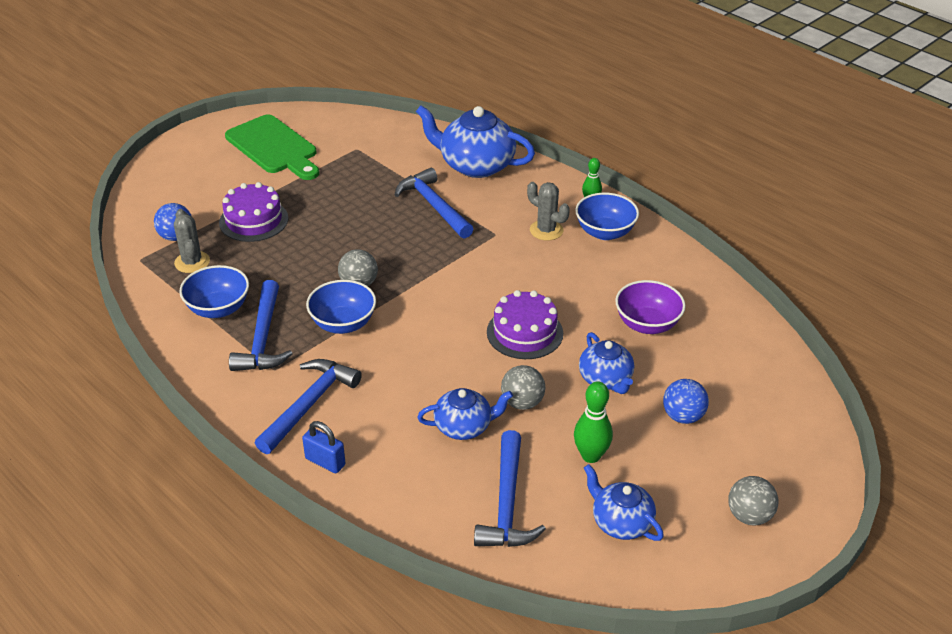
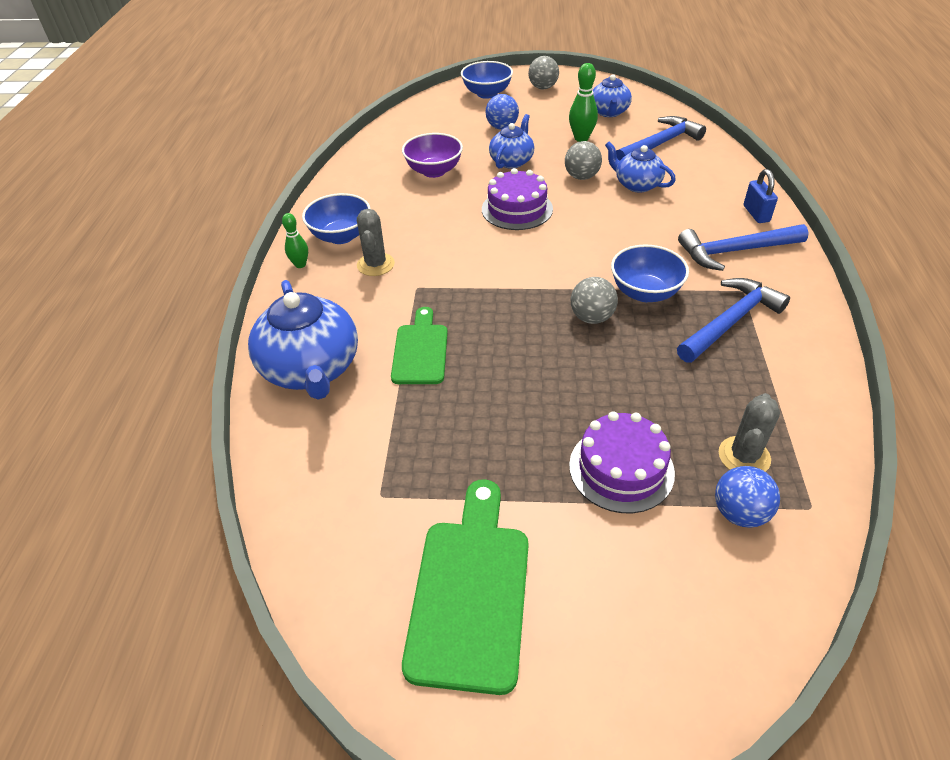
camera: 130 degrees left, 5 degrees up
blue bowl [179,265,249,318] -> blue bowl moved to [461,61,513,99]
blue hammer [395,168,473,239] -> green cutting board [391,307,448,384]

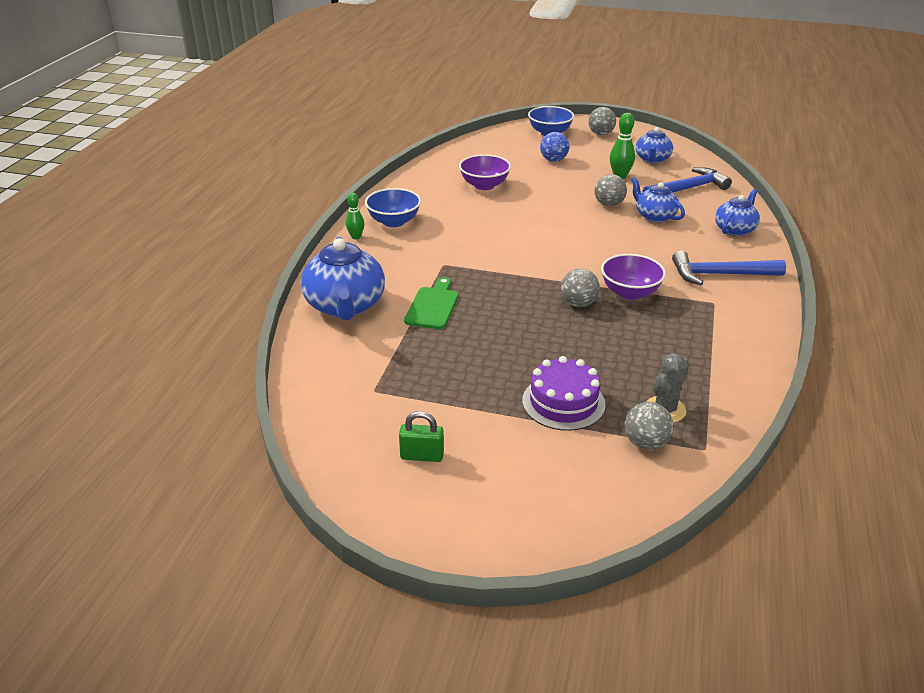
camera: 10 degrees right, 10 degrees down
grey cactus [357,209,395,276] -> none
green cutting board [402,479,529,695] -> green padlock [399,411,444,462]
purple cake [482,168,553,230] -> none
blue teapot [489,114,534,169] -> blue teapot moved to [715,189,760,236]
blue bowl [611,245,689,302] -> purple bowl [601,254,666,300]
blue hammer [677,278,790,363] -> none
blue ball [715,466,780,527] -> grey ball [625,402,674,450]
blue padlock [744,169,778,223] -> none

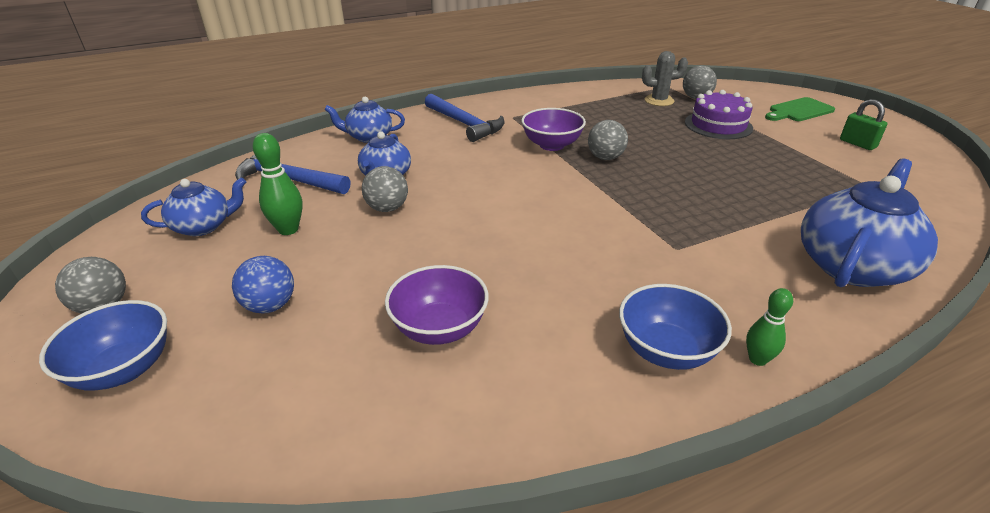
camera: 130 degrees left, 0 degrees up
green cutting board [404,277,458,329] -> green cutting board moved to [765,97,835,121]

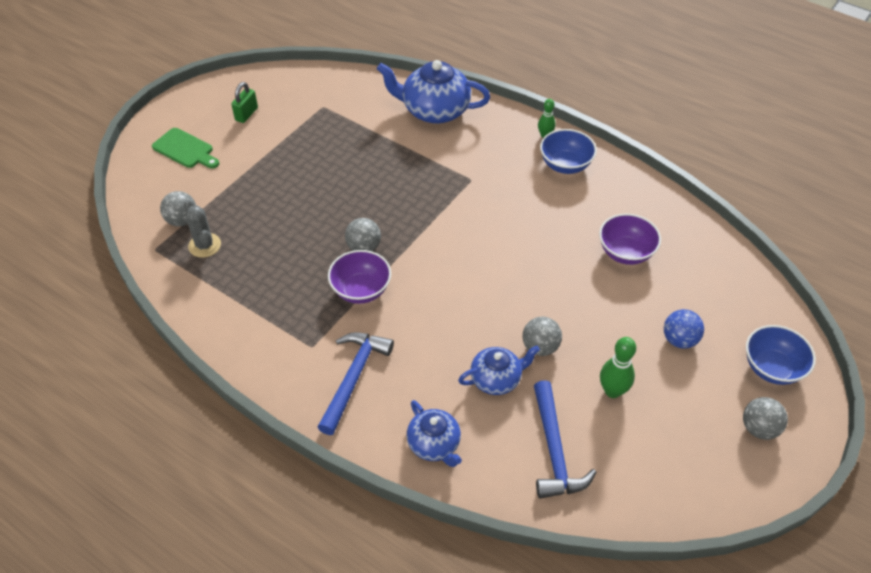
camera: 120 degrees left, 15 degrees up
blue teapot [141,177,246,236] -> none
purple cake [685,90,753,139] -> none

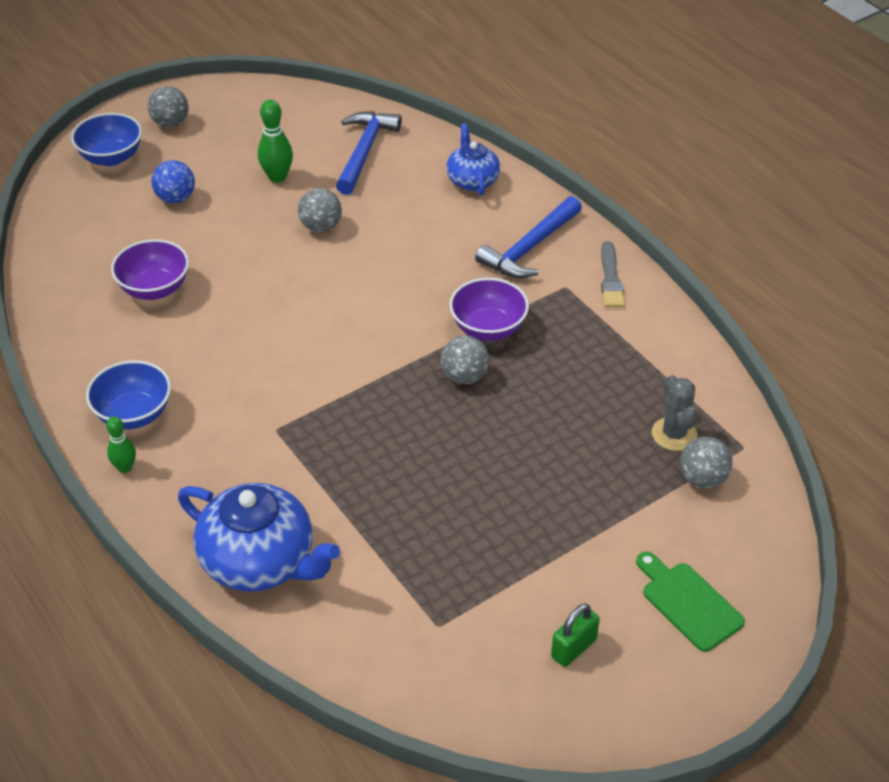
camera: 160 degrees left, 5 degrees down
blue teapot [458,345,540,395] -> none
none -> grey brush [601,241,625,307]

